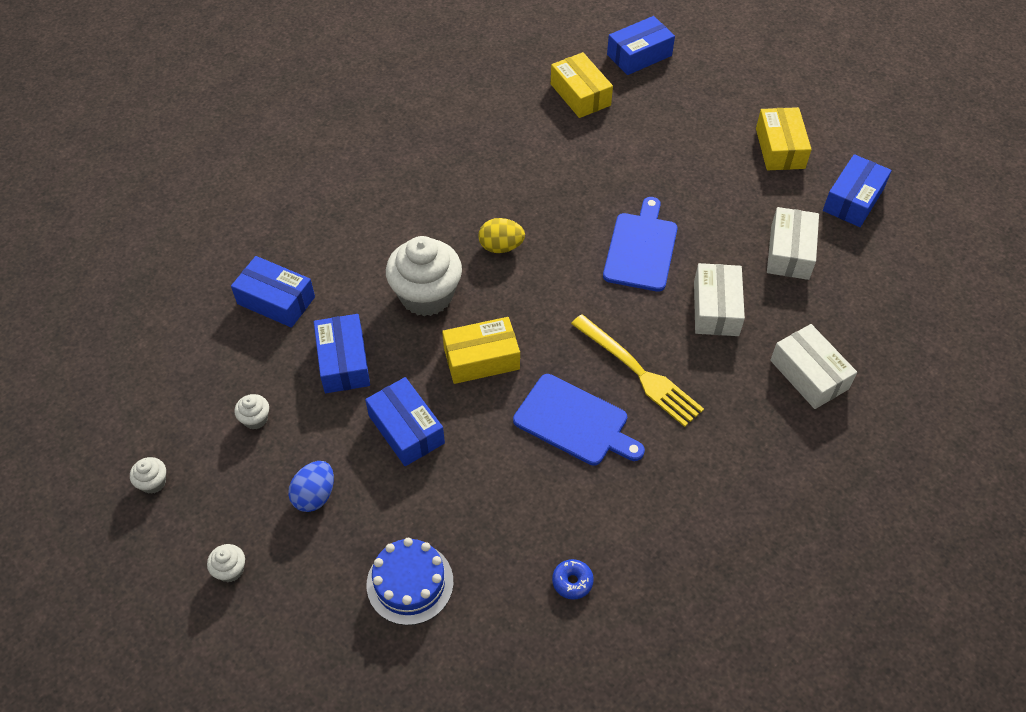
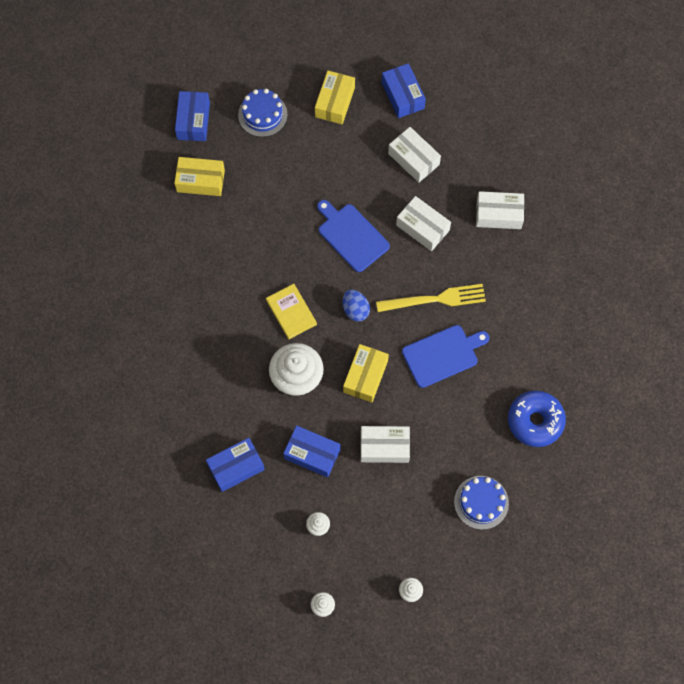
camera: 55 degrees left, 15 degrees up
blue egg [288,461,334,512] -> blue egg moved to [343,289,370,322]
blue box [365,377,445,466] -> white box [360,426,410,463]
yellow egg [479,218,525,253] -> yellow book [266,284,317,339]
blue donut [552,559,594,600] -> blue donut [508,391,566,447], size x2.26
yellow box [756,107,812,170] -> yellow box turned 75 degrees clockwise [315,71,355,124]
none -> blue cake [238,89,288,137]

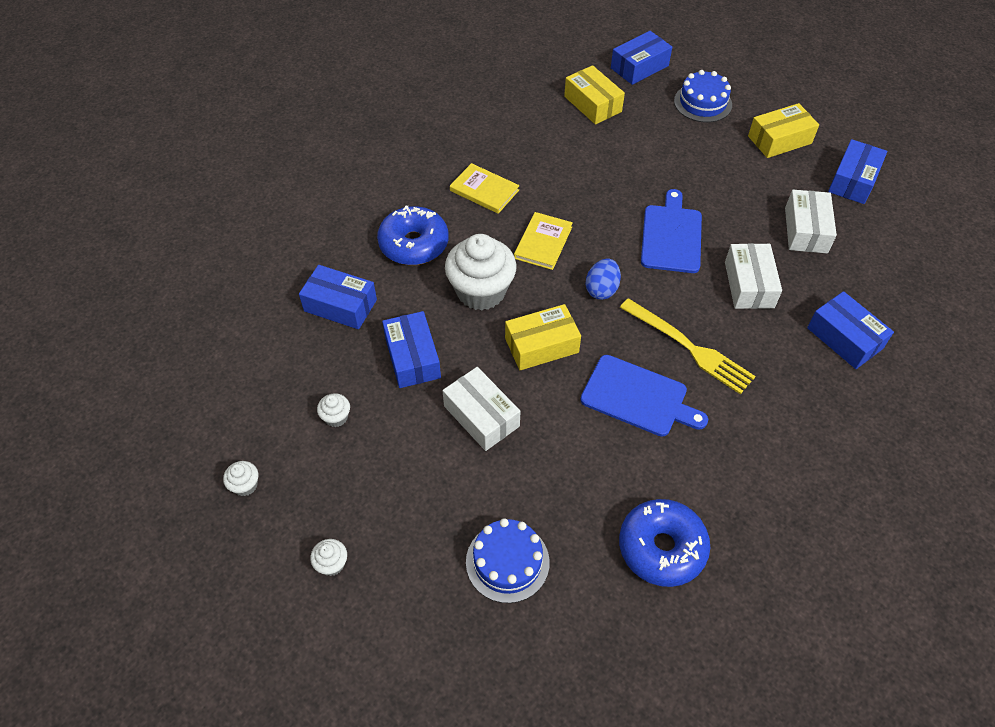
camera: 50 degrees right, 15 degrees down
white box [476,191,524,229] -> blue box [807,291,894,369]
none -> blue donut [377,206,449,265]
none -> yellow book [450,163,520,214]

